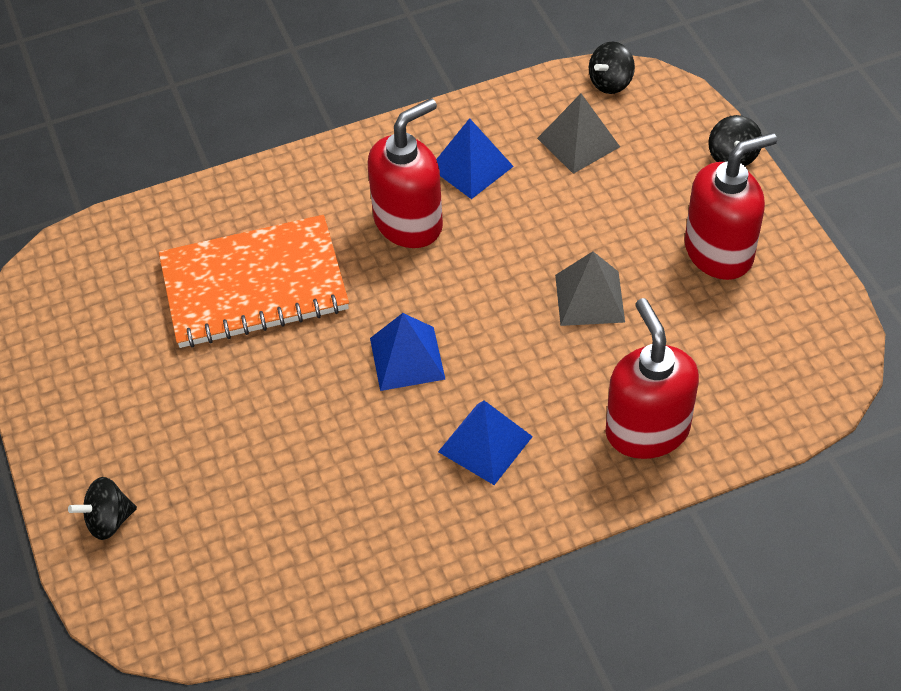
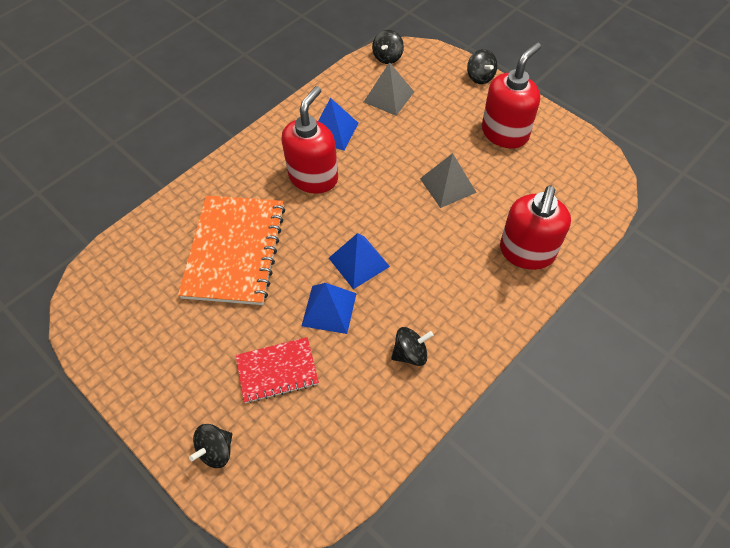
camera: 25 degrees left, 5 degrees up
orange notebook [159,215,349,348] -> orange notebook turned 45 degrees counterclockwise [178,195,285,305]
blue pyramid [438,400,533,485] -> blue pyramid moved to [302,283,357,334]
red soap dispenser [606,298,699,459] -> red soap dispenser turned 120 degrees counterclockwise [500,186,571,270]
none -> red notebook [236,337,319,403]
none -> black spinning top [391,327,433,366]

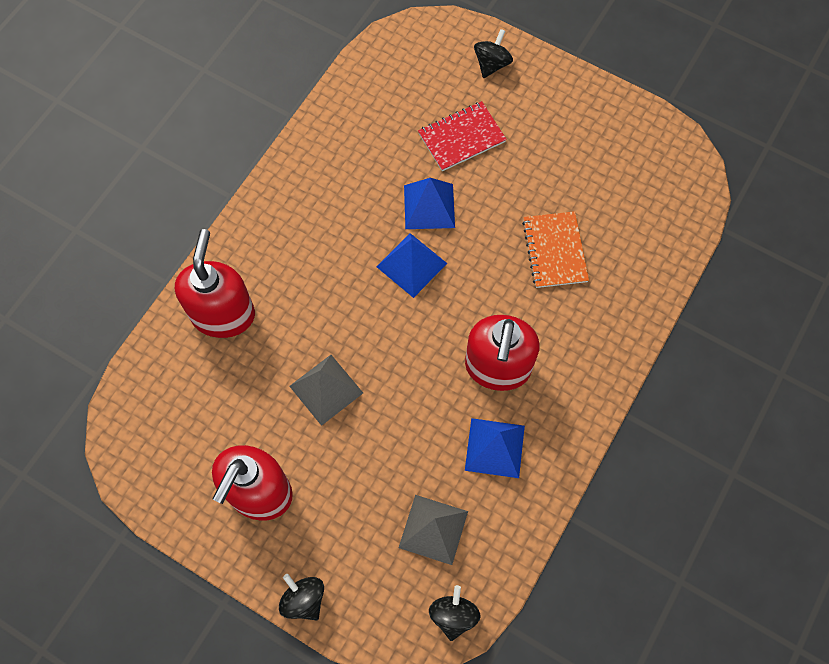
camera: 165 degrees right, 10 degrees up
orange notebook [178,195,285,305] -> orange notebook [522,211,589,288], size x0.56
black spinning top [391,327,433,366] -> none

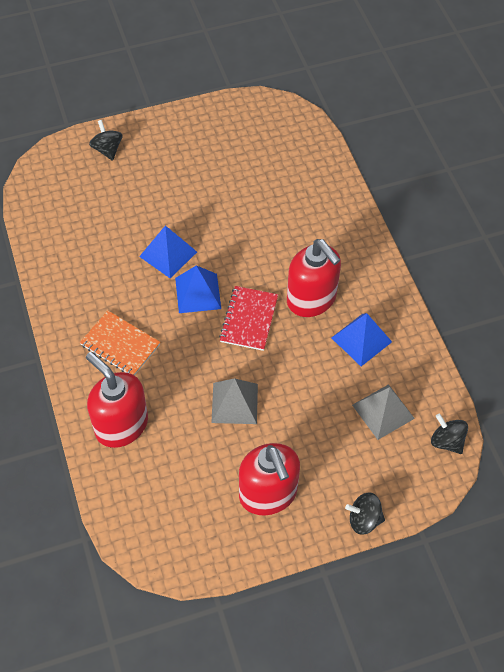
camera: 50 degrees left, 10 degrees down
red notebook [418,101,507,171] -> red notebook moved to [219,286,278,351]
orange notebook [522,211,589,288] -> orange notebook moved to [80,311,160,375]

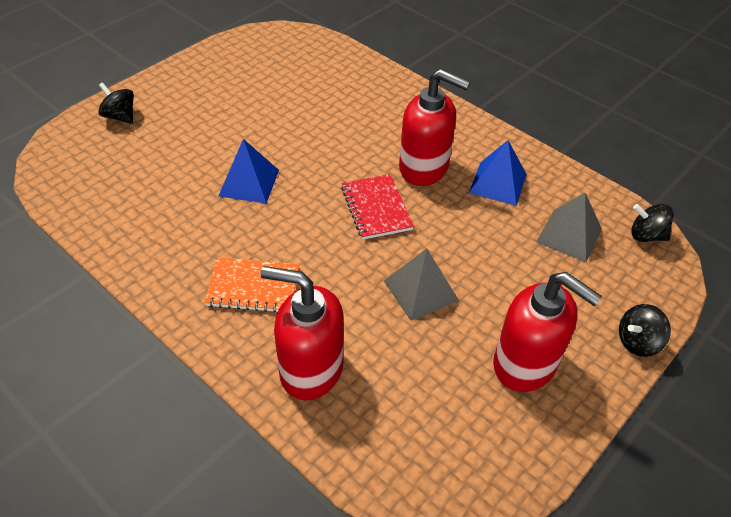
camera: 30 degrees left, 10 degrees down
blue pyramid [175,265,221,313] -> none

